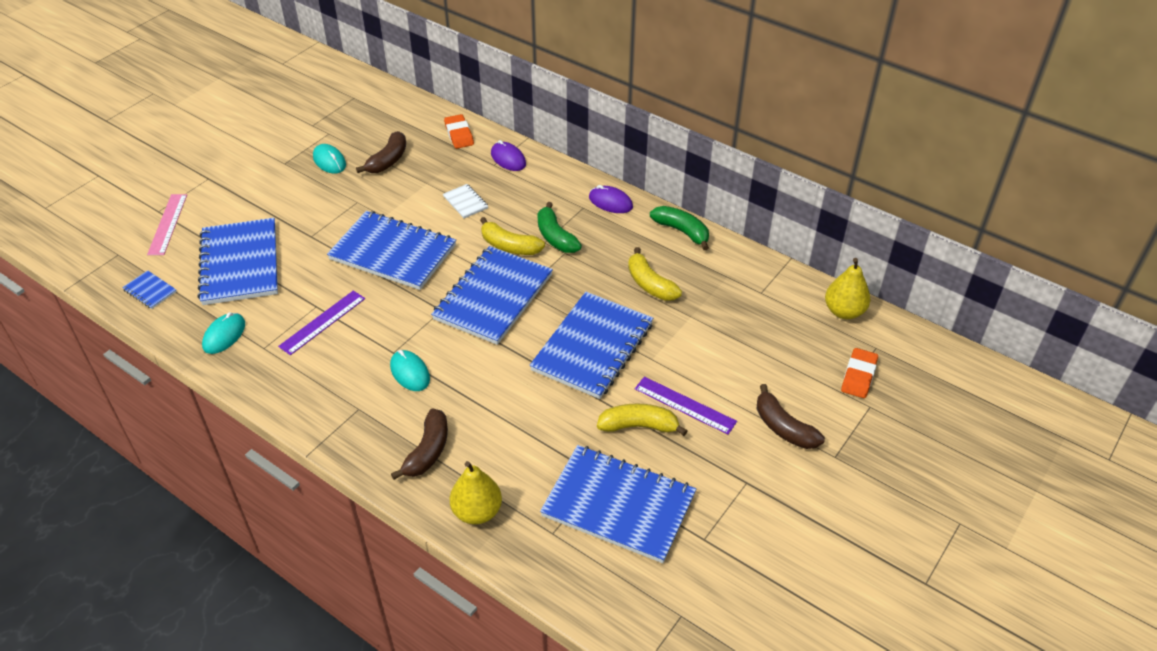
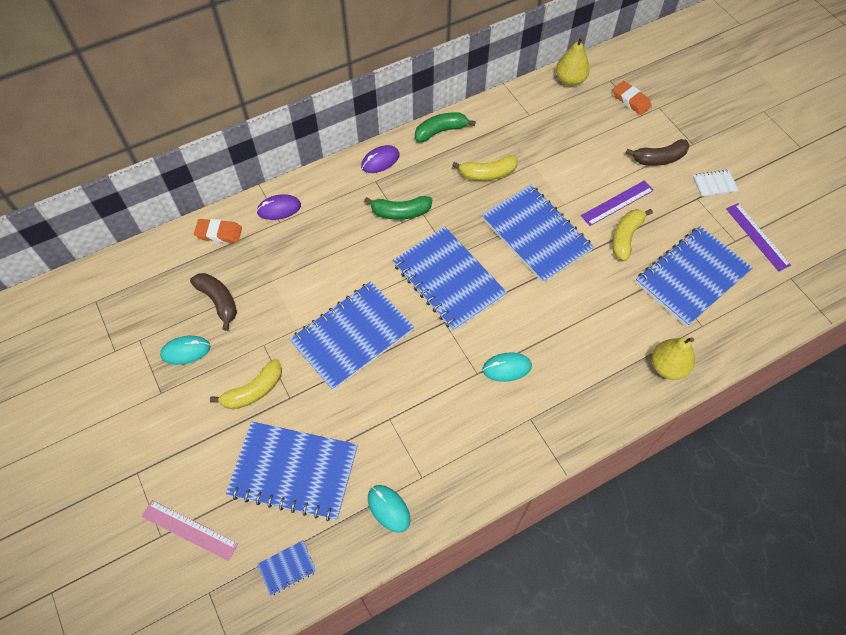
camera: 65 degrees left, 15 degrees up
purple ruler [278,291,365,355] -> purple ruler moved to [726,203,791,271]
brown banana [391,408,448,480] -> none
white notebook [443,184,488,218] -> white notebook moved to [693,170,738,197]
yellow banana [480,217,545,255] -> yellow banana moved to [210,359,282,409]

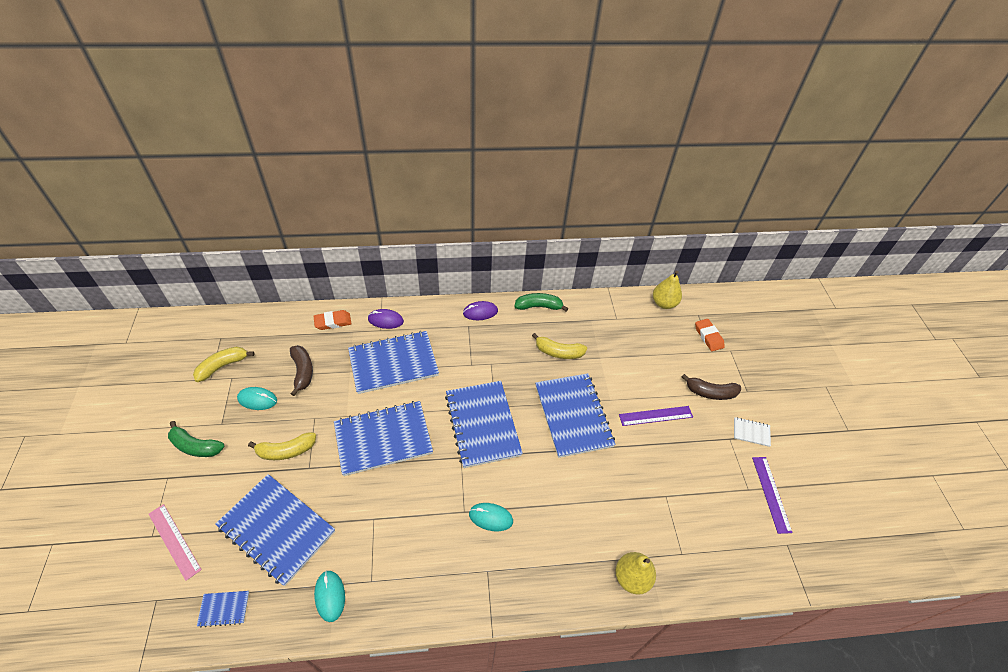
camera: 20 degrees right, 10 degrees down
orange eraser [194,219,242,243] -> orange eraser turned 45 degrees counterclockwise [313,310,352,330]
green banana [364,196,432,220] -> green banana moved to [168,421,224,457]
yellow banana [612,209,653,261] -> yellow banana moved to [193,346,254,382]
blue notebook [636,226,753,327] -> blue notebook moved to [348,331,439,394]

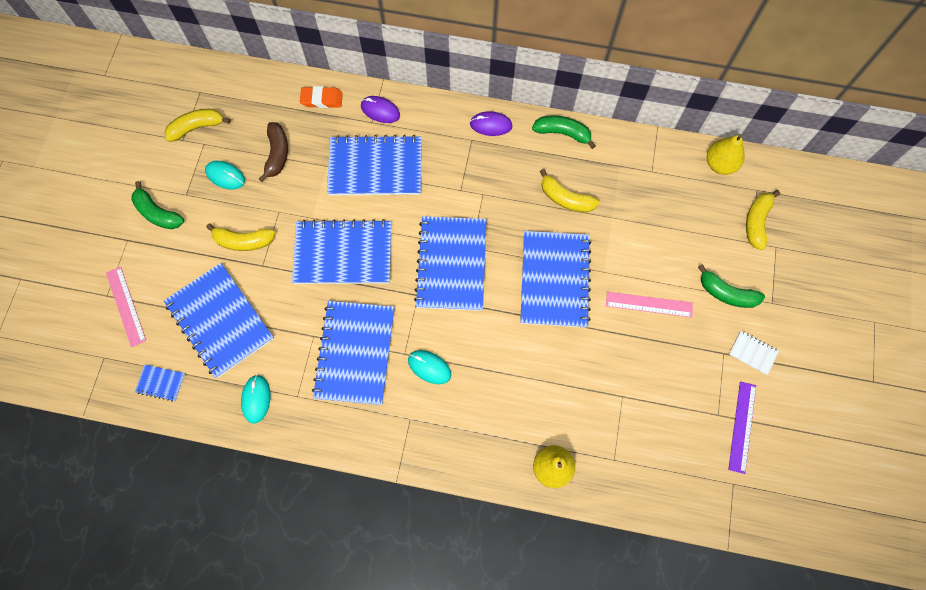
camera: 20 degrees right, 20 degrees up
purple ruler [619,406,693,426] -> pink ruler [606,292,693,318]
brown banana [682,374,741,400] -> green banana [698,264,765,308]
orange eraser [695,319,725,351] -> yellow banana [746,190,780,250]
none -> blue notebook [312,301,395,405]

